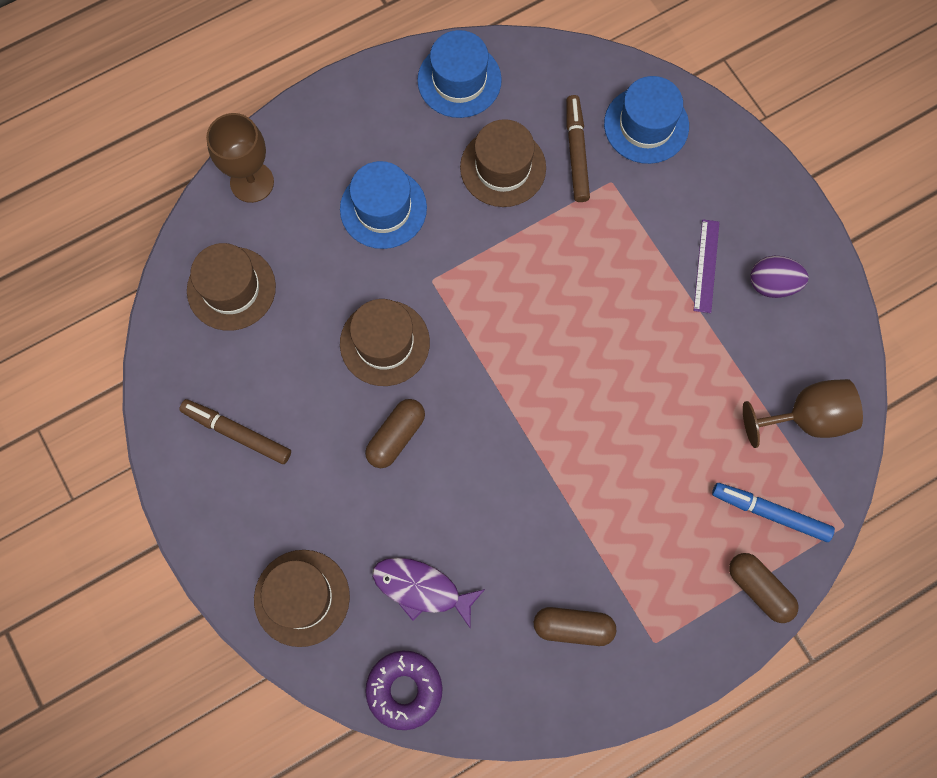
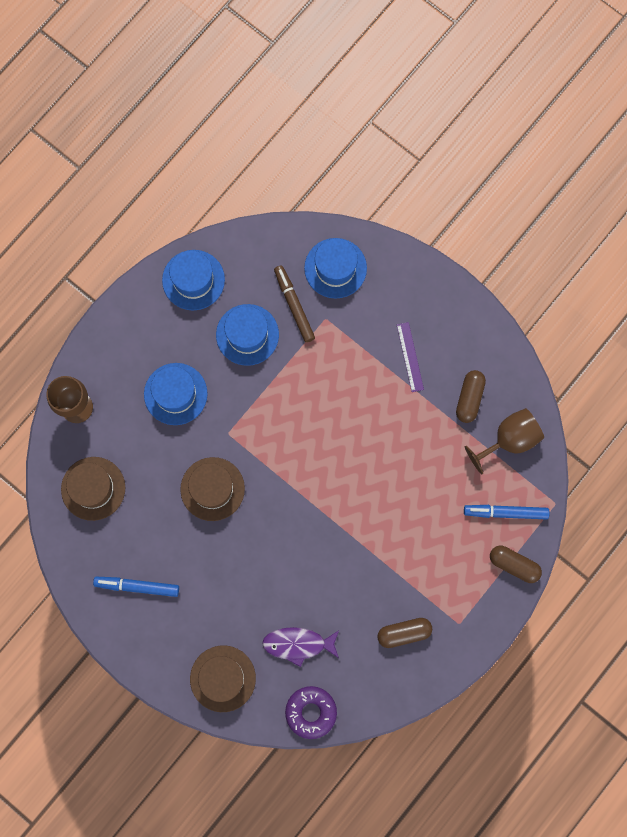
camera: 20 degrees left, 5 degrees up
brown marker [179,399,291,464] -> blue marker [93,577,179,597]
brown capsule [365,399,425,468] -> brown capsule moved to [456,370,486,423]
brown hat [460,119,546,207] -> blue hat [216,304,279,366]
purple egg [750,256,808,298] -> none

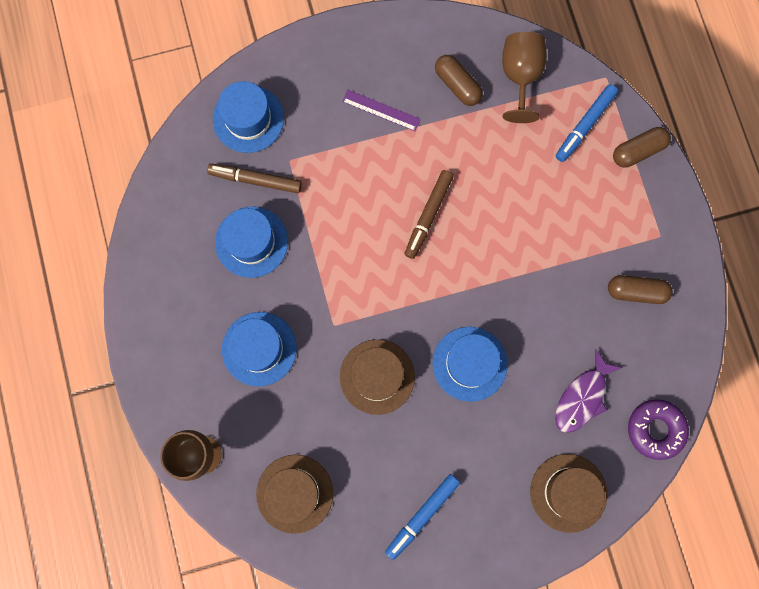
camera: 55 degrees left, 0 degrees up
blue hat [162,250,225,310] -> blue hat moved to [432,327,508,402]
brown capsule [377,618,432,648] -> brown capsule turned 75 degrees clockwise [608,275,673,304]
none -> brown marker [405,170,454,259]

